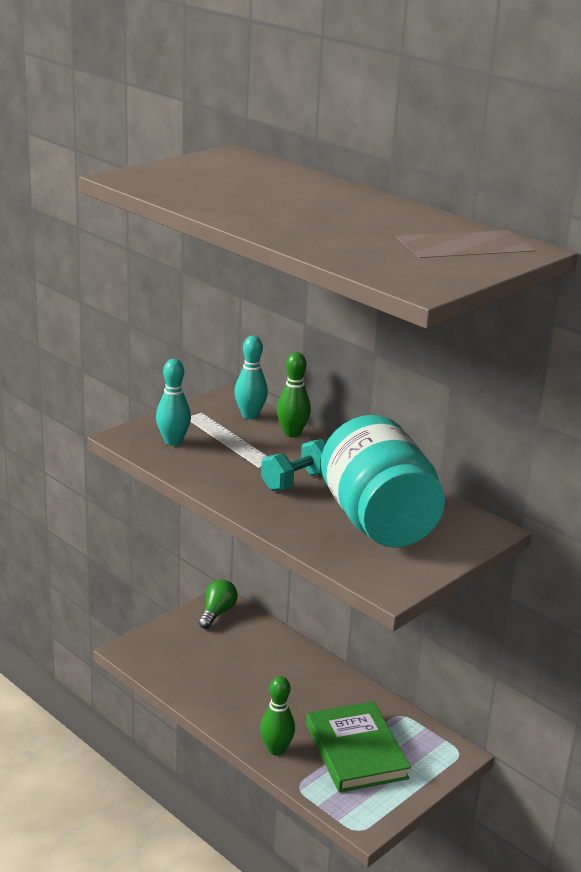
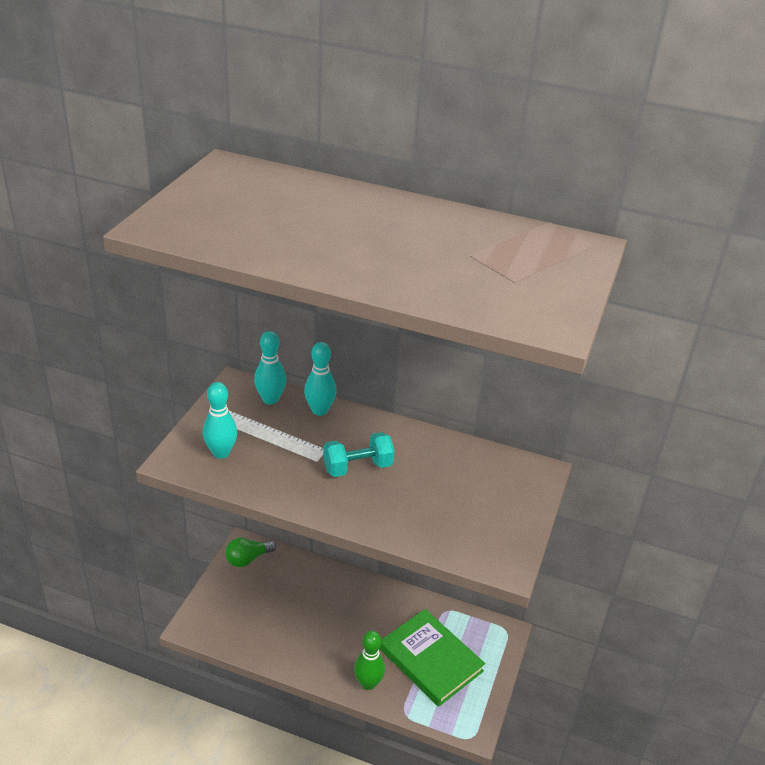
camera: 25 degrees left, 10 degrees up
green light bulb [199,579,238,629] -> green light bulb turned 120 degrees counterclockwise [225,538,276,567]
turquoise dumbbell [261,439,326,491] -> turquoise dumbbell turned 45 degrees clockwise [323,432,395,477]
green bowling pin [277,352,311,437] -> turquoise bowling pin [304,342,337,416]
turquoise jar [321,415,445,548] -> none

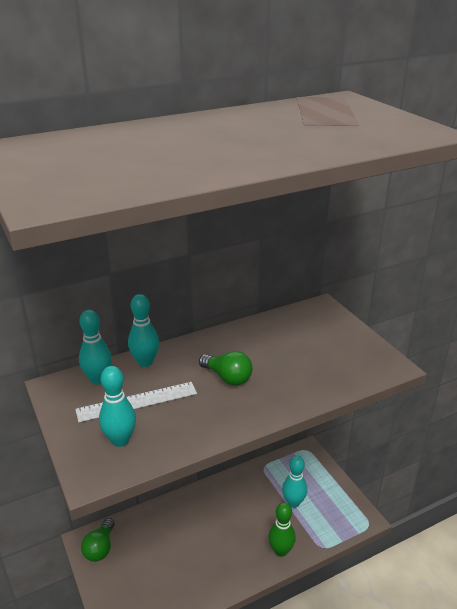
camera: 45 degrees left, 5 degrees down
turquoise dumbbell [323,432,395,477] -> green light bulb [199,351,252,385]
green book [379,609,485,707] -> turquoise bowling pin [282,456,307,508]

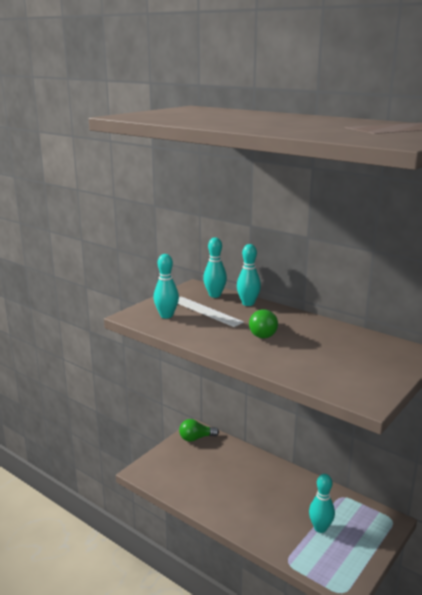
camera: 65 degrees right, 10 degrees down
green bowling pin [268,502,296,557] -> none

